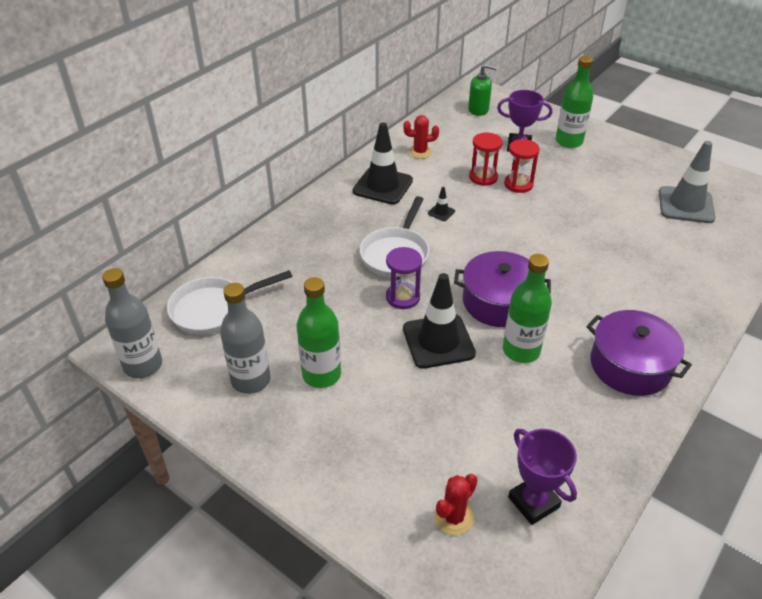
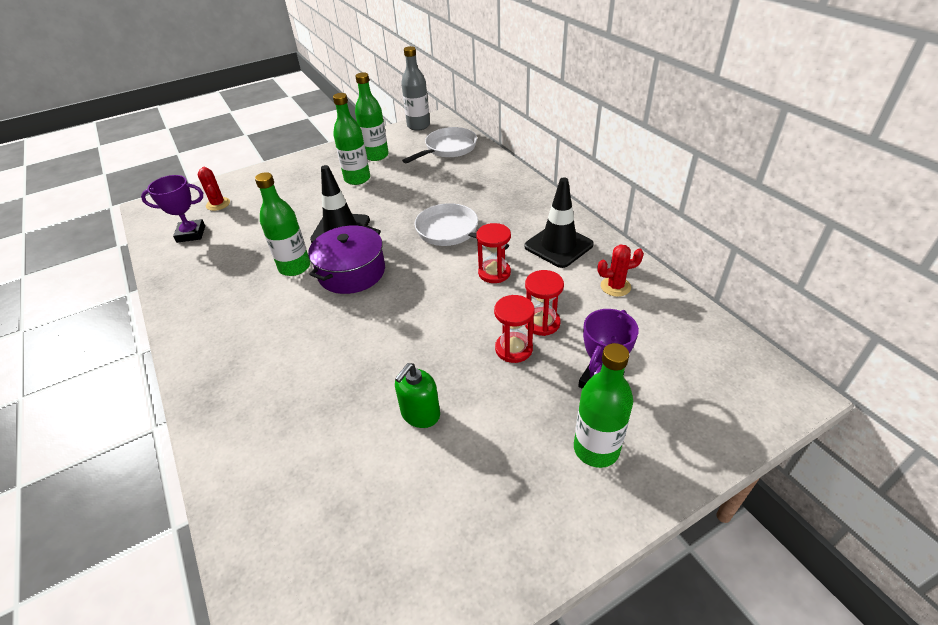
camera: 115 degrees right, 0 degrees up
white pan [167,270,293,335] -> white pan turned 45 degrees clockwise [402,127,477,164]
grey bottle [220,283,270,394] -> green bottle [355,72,389,161]
purple hourglass [386,247,422,309] -> none
red cactus [403,115,439,159] -> red cactus turned 60 degrees clockwise [597,245,644,297]
black traffic cone [428,187,455,221] -> red hourglass [476,223,511,283]
green soap dispenser [468,64,496,116] -> green soap dispenser moved to [395,363,440,428]
purple pot [586,310,692,396] -> none
grey traffic cone [659,141,716,223] -> none

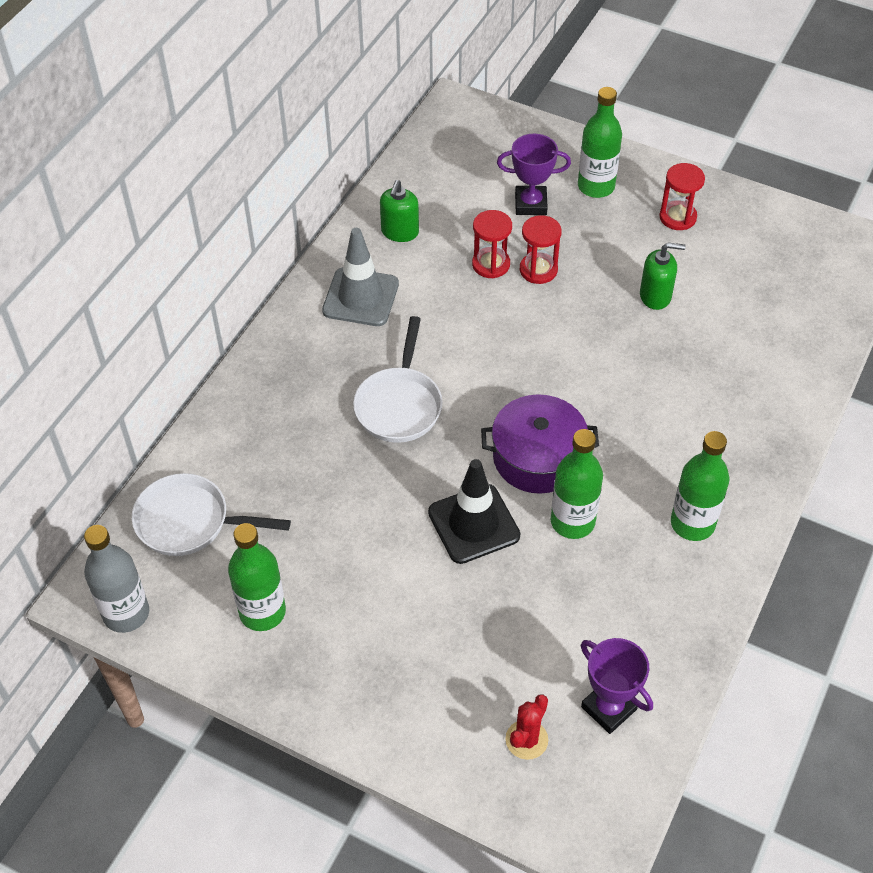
camera: 125 degrees left, 10 degrees up
green bottle [333,93,370,185] -> green bottle moved to [671,431,730,541]
red hourglass [476,223,511,283] -> red hourglass moved to [660,163,705,230]
black traffic cone [524,177,594,268] -> grey traffic cone [322,228,399,326]
red cactus [597,245,644,297] -> green soap dispenser [380,180,419,242]

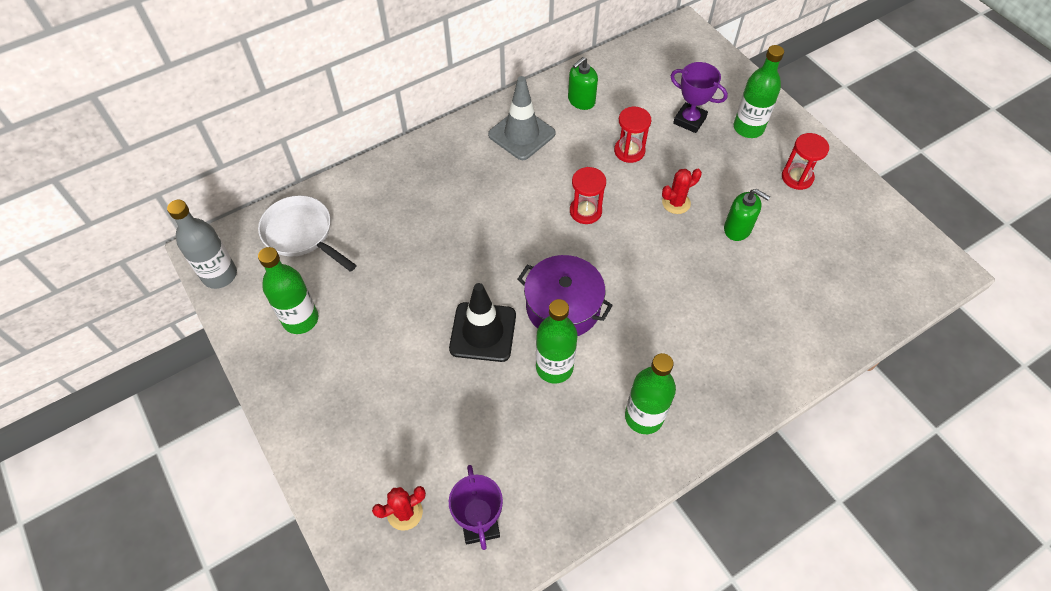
camera: 30 degrees right, 5 degrees up
white pan [353,316,443,443] -> none
red hourglass [520,215,562,284] -> red hourglass moved to [570,167,606,224]
none -> red cactus [662,169,702,214]

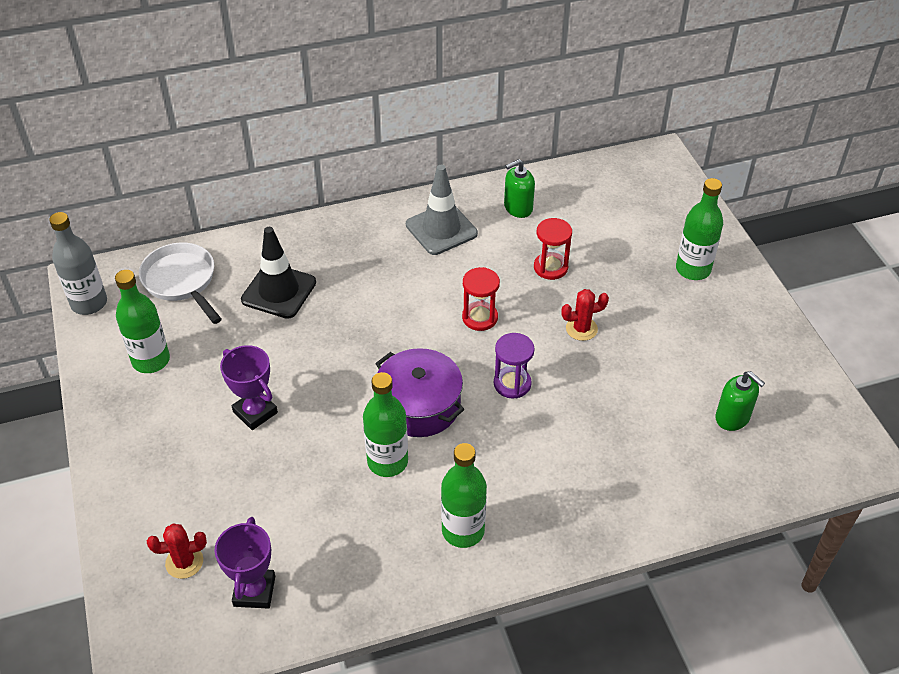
camera: 15 degrees right, 10 degrees down
black traffic cone [449,283,516,362] -> black traffic cone moved to [241,227,316,319]
purple trophy [671,62,728,133] -> purple trophy moved to [220,345,278,430]
green soap dispenser [724,189,770,241] -> green soap dispenser moved to [715,371,765,431]
red hourglass [782,133,829,190] -> none
none -> purple hourglass [494,333,535,399]

